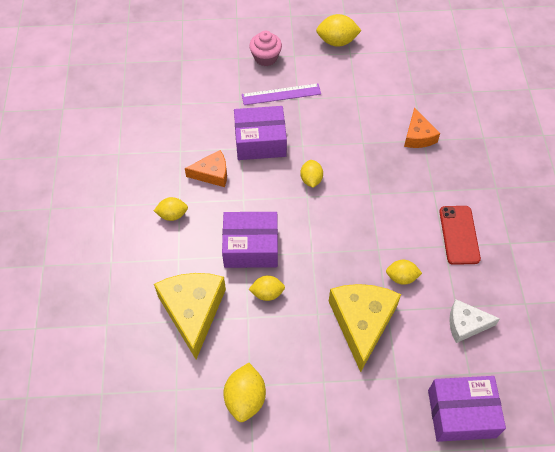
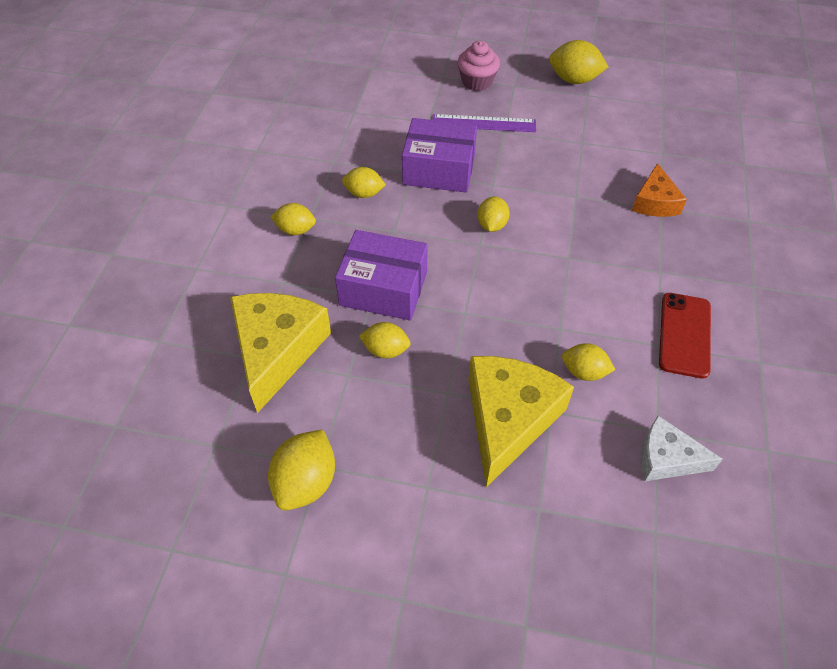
camera: 15 degrees right, 5 degrees down
orange cheese [185,150,227,187] -> yellow lemon [342,167,386,198]
purple box [428,376,506,442] -> none

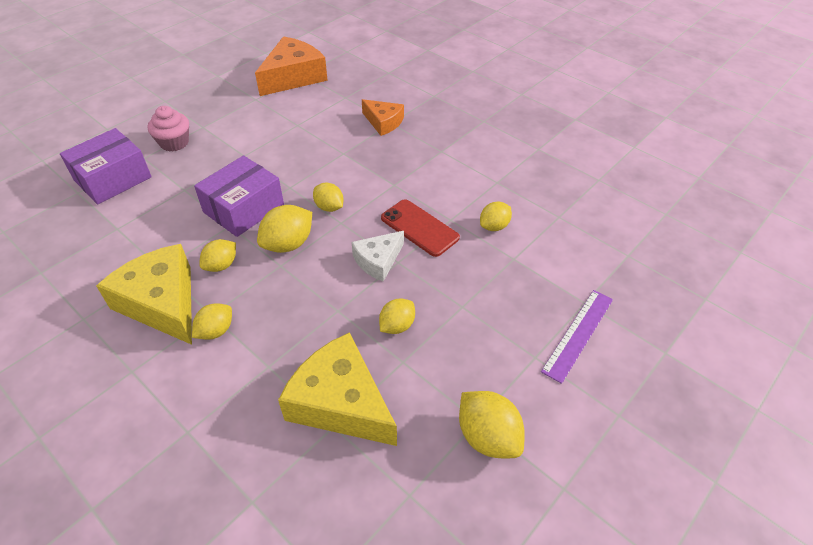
camera: 60 degrees left, 5 degrees down
purple box [335,230,428,320] -> purple box moved to [60,128,152,204]
purple ruler [432,114,536,132] -> purple ruler moved to [541,290,613,384]
yellow cheese [468,356,574,487] -> yellow cheese moved to [96,244,192,345]
yellow lemon [549,40,608,84] -> yellow lemon moved to [257,205,312,253]
white cheese [640,416,723,481] -> white cheese moved to [352,231,404,282]
red phone [659,293,711,379] -> red phone moved to [381,200,460,257]
none -> orange cheese [255,36,328,96]

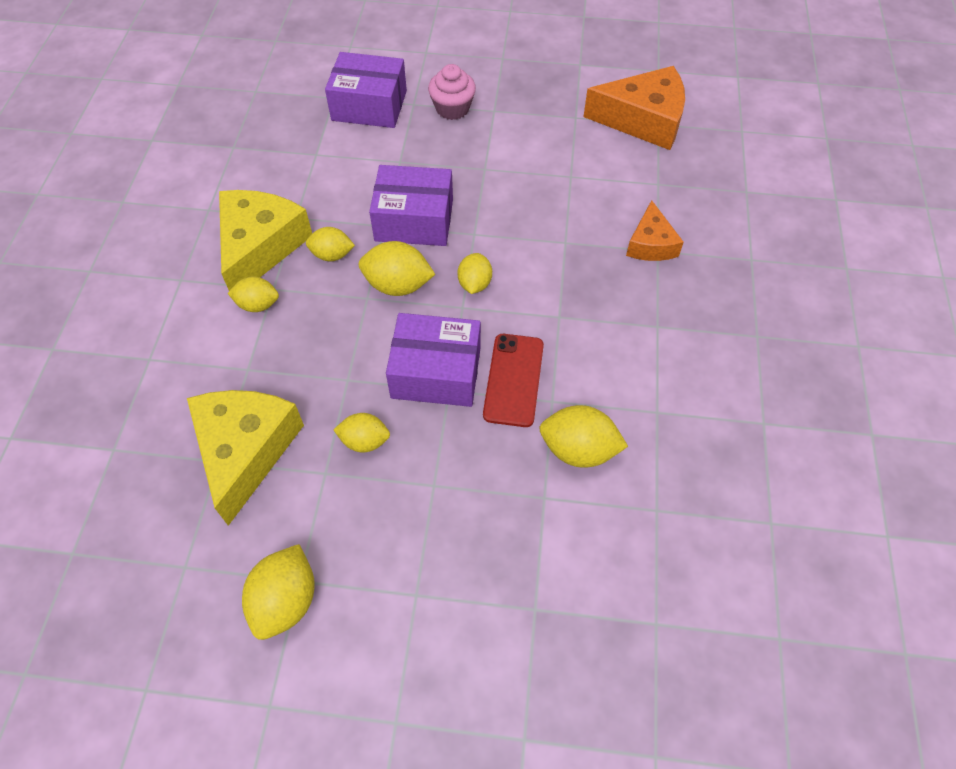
camera: 55 degrees right, 10 degrees up
white cheese [352,231,404,282] -> purple box [386,313,481,407]
yellow lemon [480,202,512,231] -> yellow lemon [539,405,628,468], size x1.53
purple ruler [541,290,613,384] -> none

